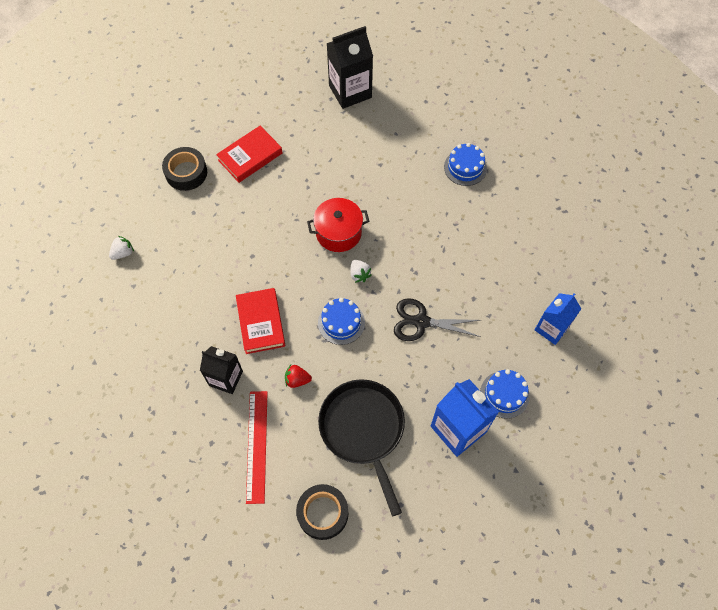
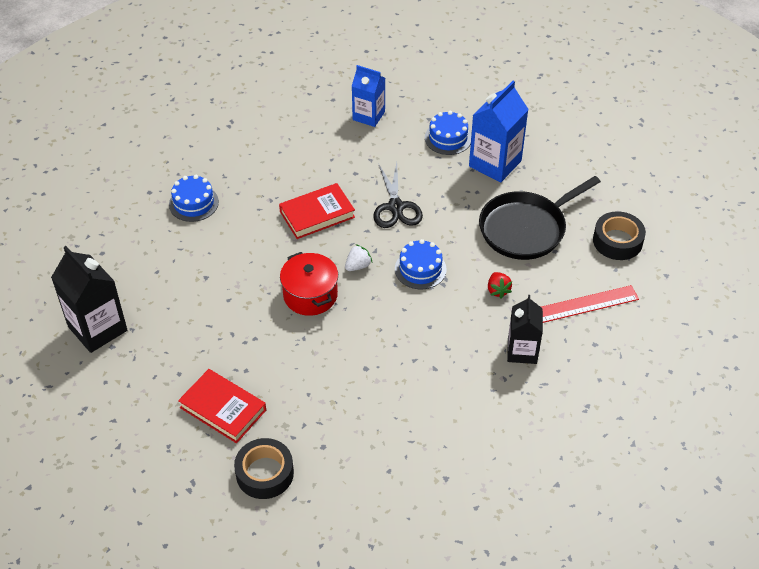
camera: 105 degrees left, 15 degrees down
white strawberry [109,236,134,260] -> none
red book [236,288,285,354] -> red book moved to [279,183,355,239]

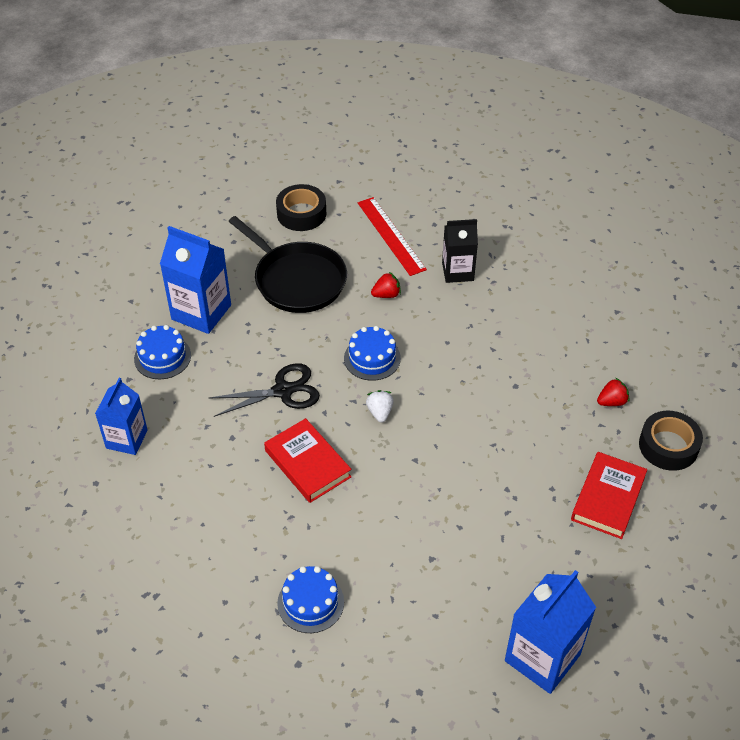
camera: 100 degrees left, 0 degrees up
black carton [51,246,127,353] -> blue carton [505,570,596,694]
red pot [280,252,338,316] -> none
white strawberry [345,244,372,271] -> white strawberry turned 45 degrees clockwise [366,390,394,423]
none -> red strawberry [597,377,629,406]

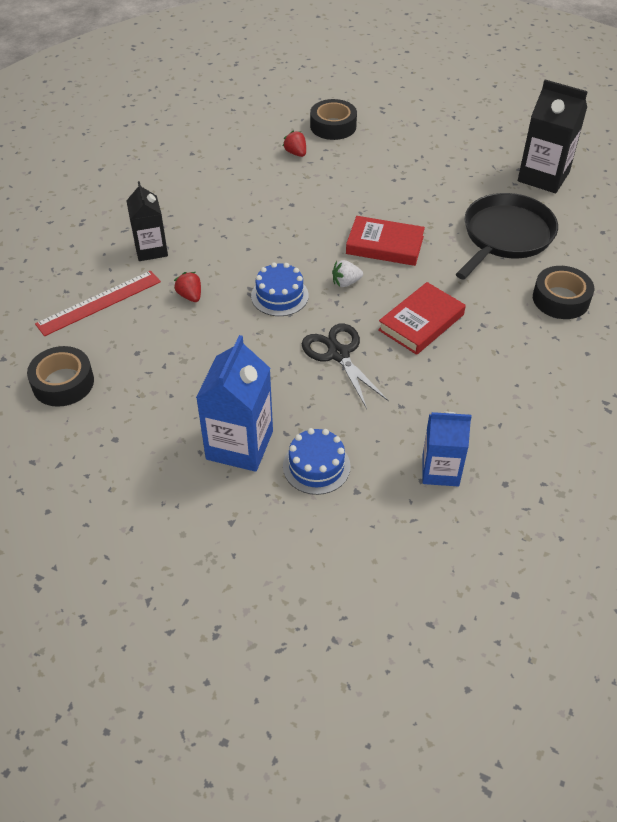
camera: 100 degrees left, 0 degrees up
black pan [228,216,347,313] -> black pan moved to [456,193,558,279]
blue cake [277,566,344,633] -> black tape [533,266,594,319]
blue carton [505,570,596,694] -> black carton [518,80,588,193]
red book [571,452,647,539] -> red book moved to [346,216,425,266]

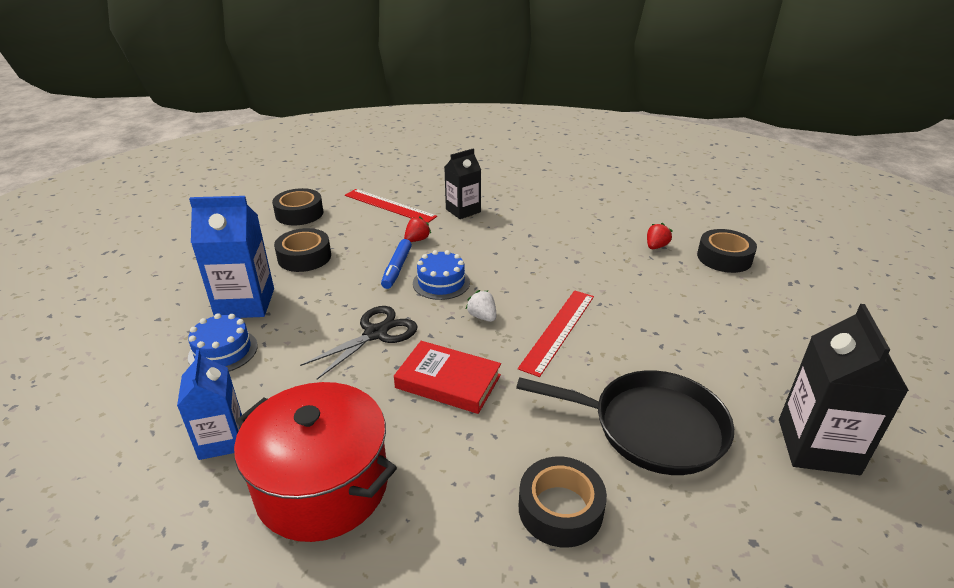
camera: 70 degrees right, 15 degrees down
red book [346,216,425,266] -> red ruler [518,290,594,377]
none -> red pot [234,382,397,542]
none -> black tape [274,228,331,272]
none -> blue marker [381,239,412,289]

